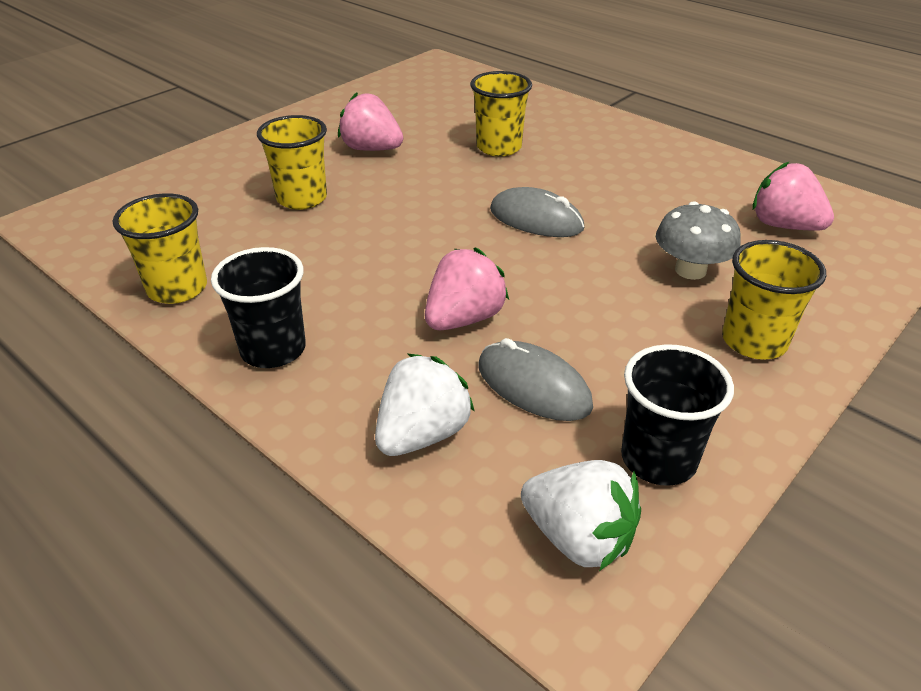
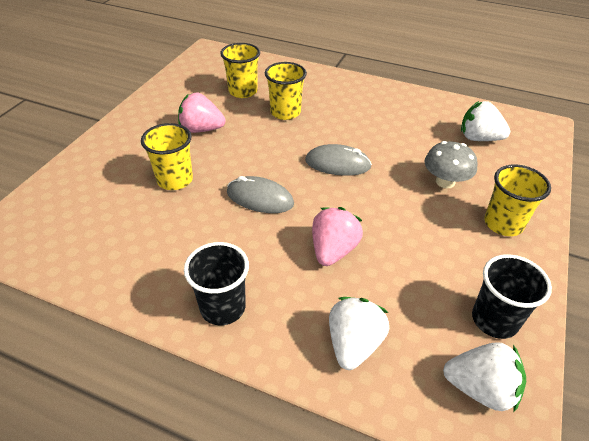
camera: 20 degrees left, 5 degrees up
yellow cup [113,193,207,304] -> yellow cup moved to [220,43,260,98]
grey mouse [478,338,593,421] -> grey mouse moved to [227,176,294,213]
pink strawberry [752,162,834,231] -> white strawberry [461,101,510,141]

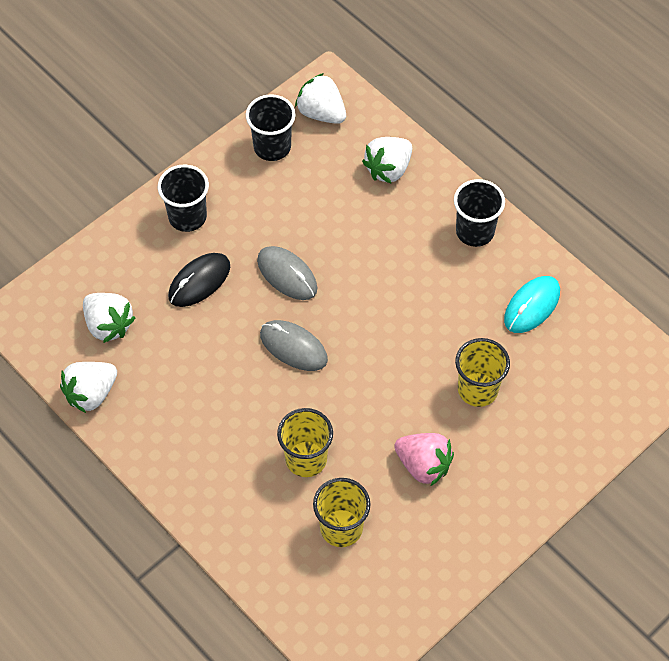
camera: 155 degrees left, 15 degrees up
grey mouse [227,176,294,213] -> grey mouse moved to [257,246,317,300]
pink strawberry [312,207,363,266] -> none
grey mushroom [425,141,478,188] -> black mouse [168,253,230,307]
yellow cup [484,165,551,236] -> black cup [158,165,209,232]
none -> white strawberry [60,362,117,413]
none -> turquoise mouse [504,276,560,333]

